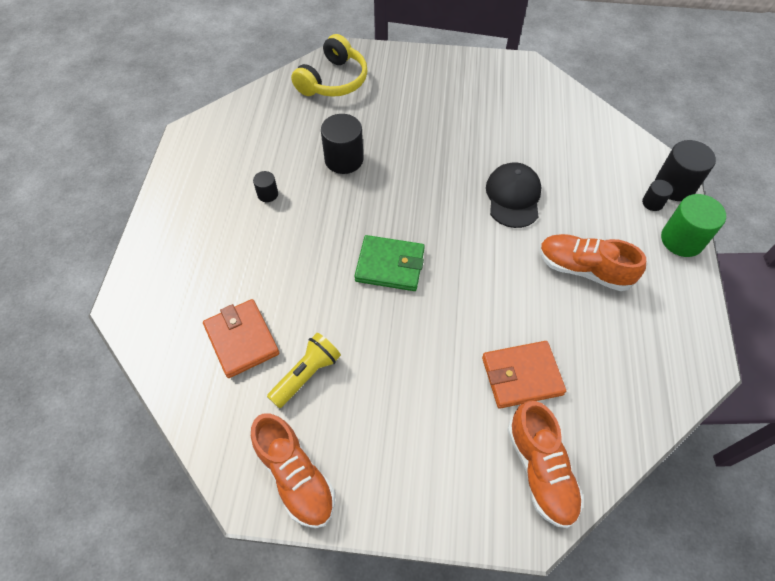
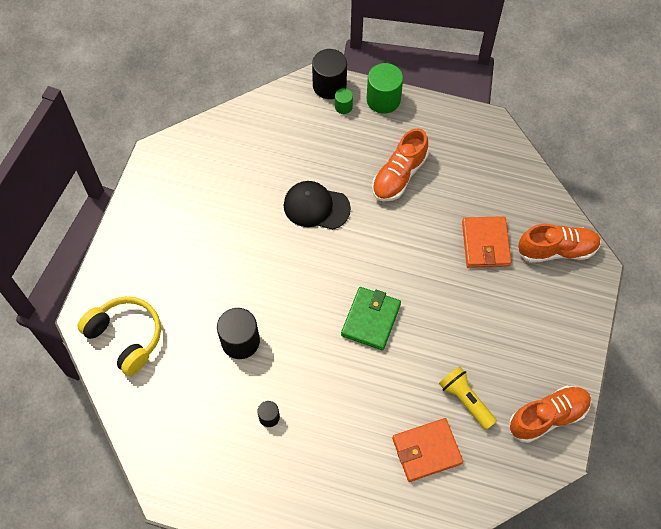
camera: 80 degrees left, 5 degrees up
black cylinder [642,180,673,211] -> green cylinder [335,88,353,114]

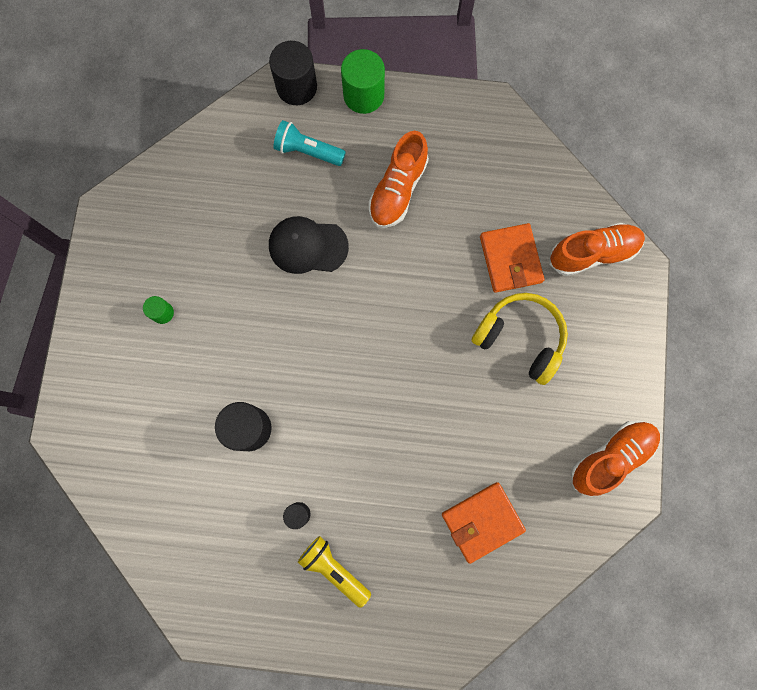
camera: 10 degrees left, 15 degrees up
yellow headphones [77,296,161,376] -> yellow headphones moved to [471,293,568,385]
green cylinder [335,88,353,114] -> green cylinder moved to [143,296,174,324]
green wallet [341,287,401,350] -> none
yellow flashlight [439,366,497,430] -> yellow flashlight moved to [298,536,371,608]
none -> turquoise flashlight [274,120,346,166]

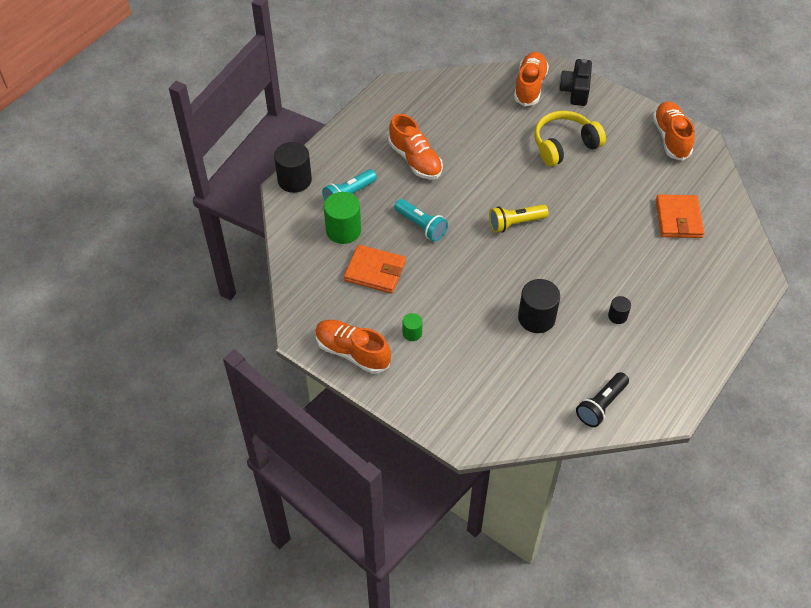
camera: 60 degrees left, 25 degrees down
black cap [269,216,349,274] -> turquoise flashlight [394,199,448,241]
yellow flashlight [298,536,371,608] -> yellow flashlight moved to [489,205,549,233]
green cylinder [341,49,385,114] -> green cylinder moved to [324,192,361,244]
orange wallet [480,223,545,293] -> orange wallet moved to [344,245,406,293]
none -> orange shoe [315,320,391,374]
none -> black camera [559,59,592,106]
none -> black flashlight [576,372,629,427]

